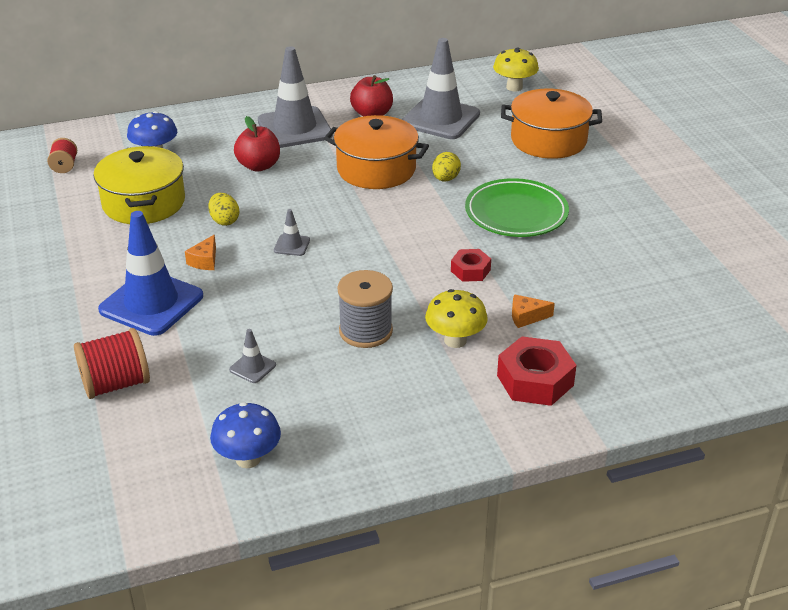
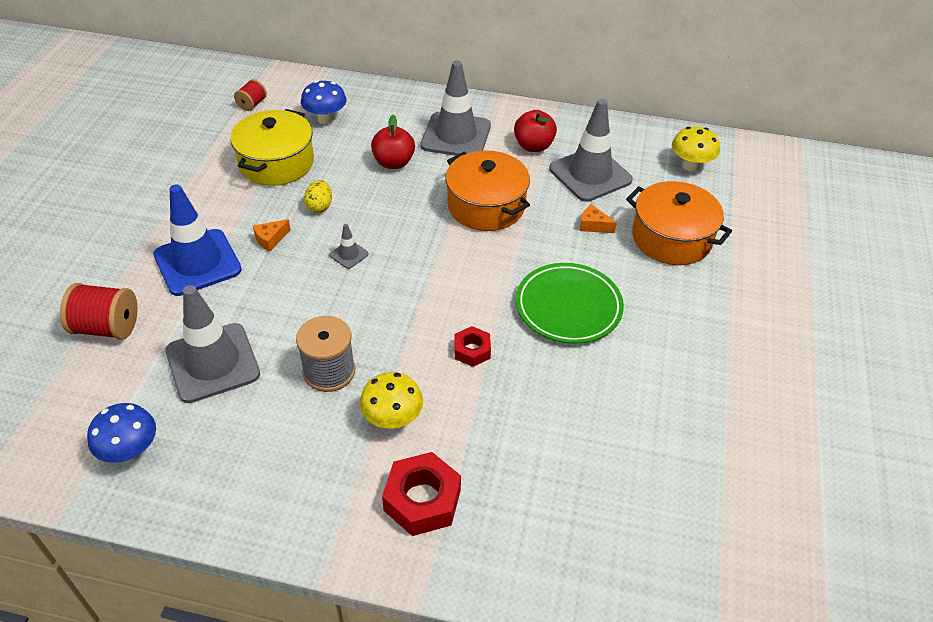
camera: 30 degrees right, 10 degrees up
grey traffic cone [229,329,276,383] -> grey traffic cone [166,285,260,403], size x2.37
yellow egg [432,152,461,182] -> none
orange cheese [512,294,555,328] -> orange cheese moved to [580,204,617,233]

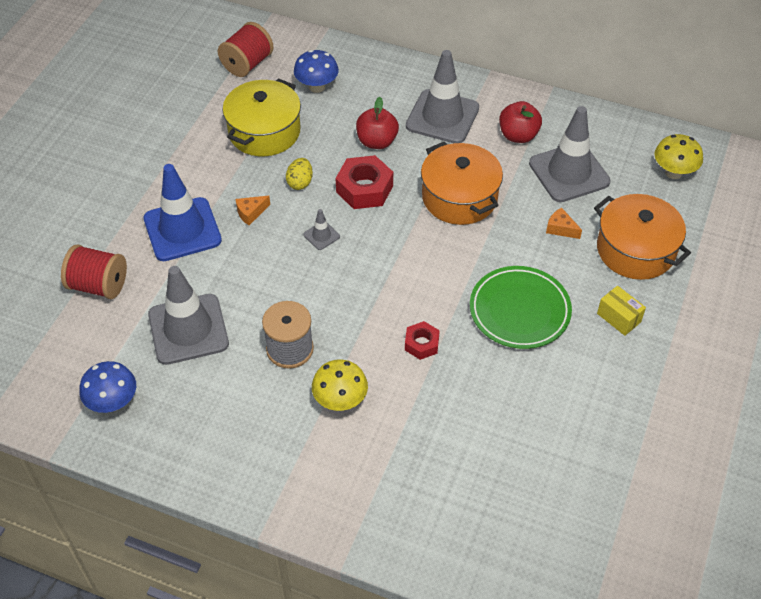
camera: 10 degrees right, 5 degrees up
red spool [234,79,267,111] -> red spool [218,22,274,77], size x1.73
red nut [382,452,461,536] -> red nut moved to [336,155,393,209]
none -> yellow box [597,286,646,336]

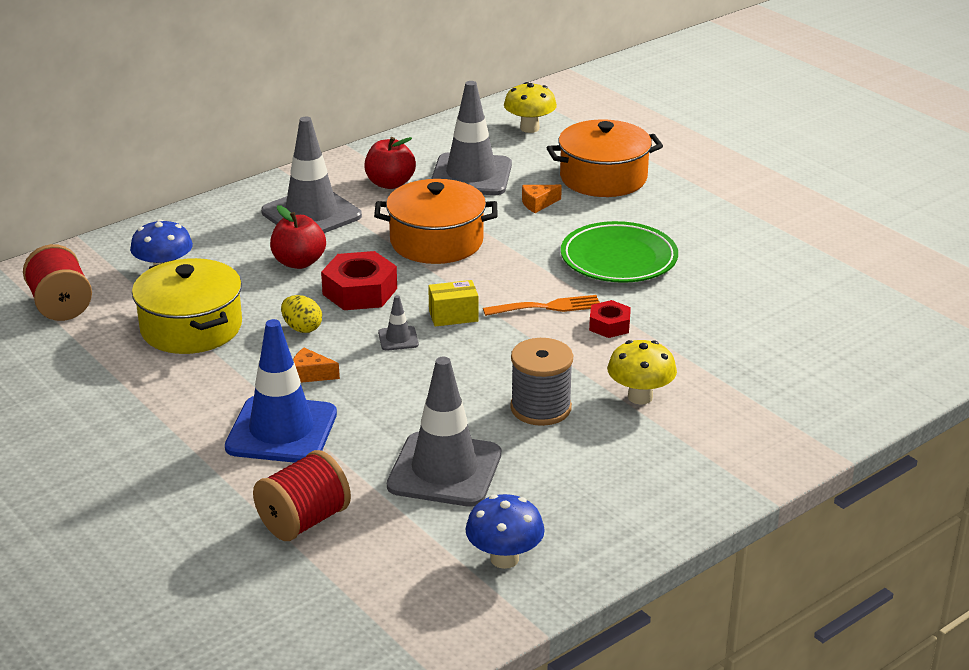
camera: 60 degrees left, 20 degrees down
orange cheese [235,195,270,225] -> orange cheese turned 105 degrees clockwise [293,348,340,383]
yellow box [597,286,646,336] -> yellow box moved to [428,280,479,327]
none -> orange fork [483,295,600,316]

